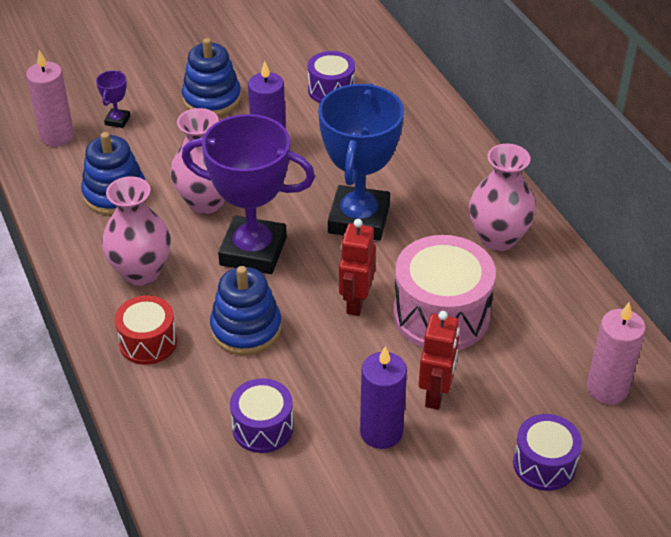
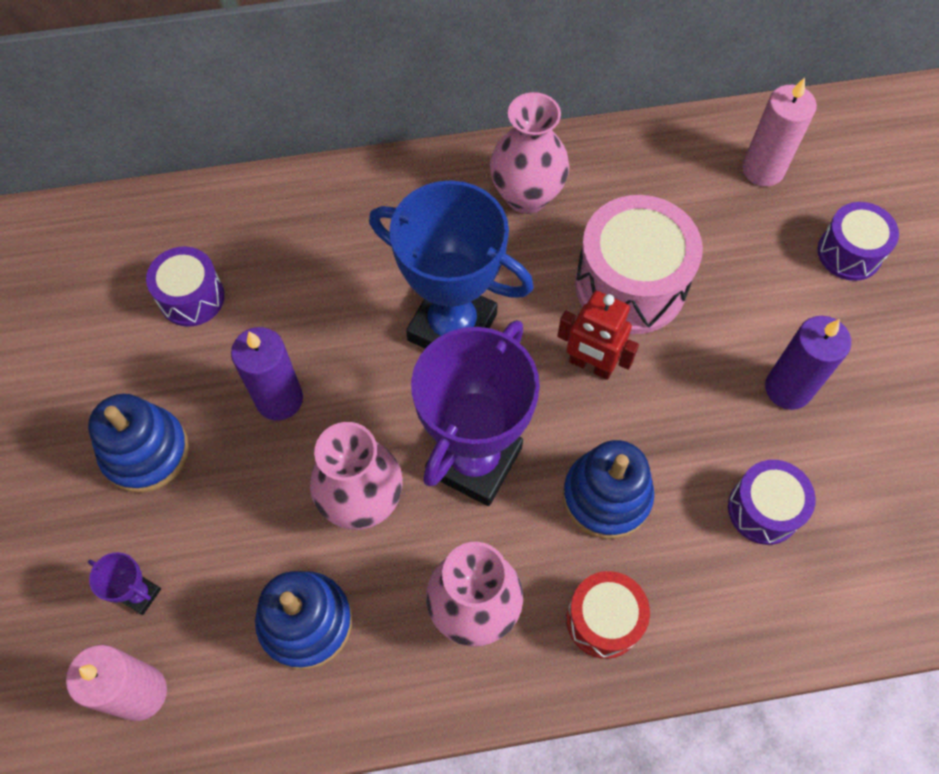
camera: 75 degrees left, 20 degrees up
red robot [419,311,459,410] -> none

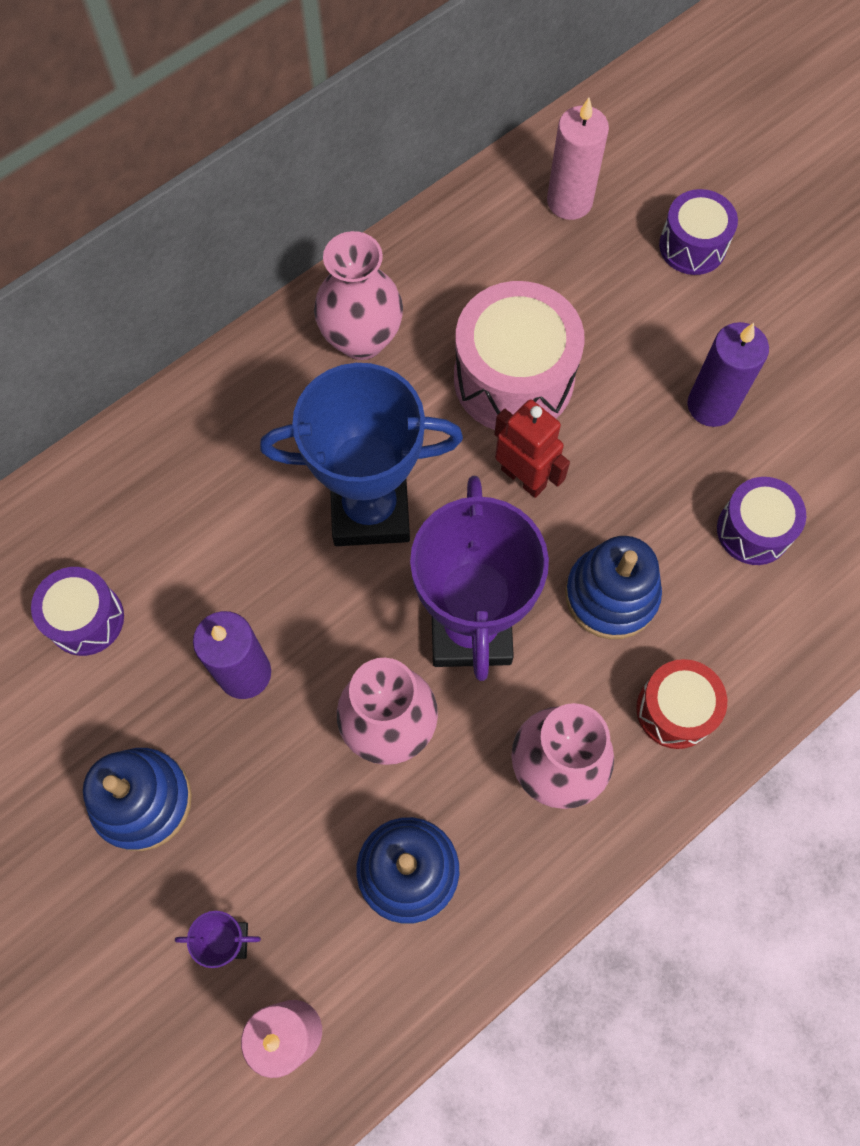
camera: 30 degrees left, 5 degrees up
red robot [557,291,639,380] -> red robot turned 135 degrees counterclockwise [494,400,570,498]

